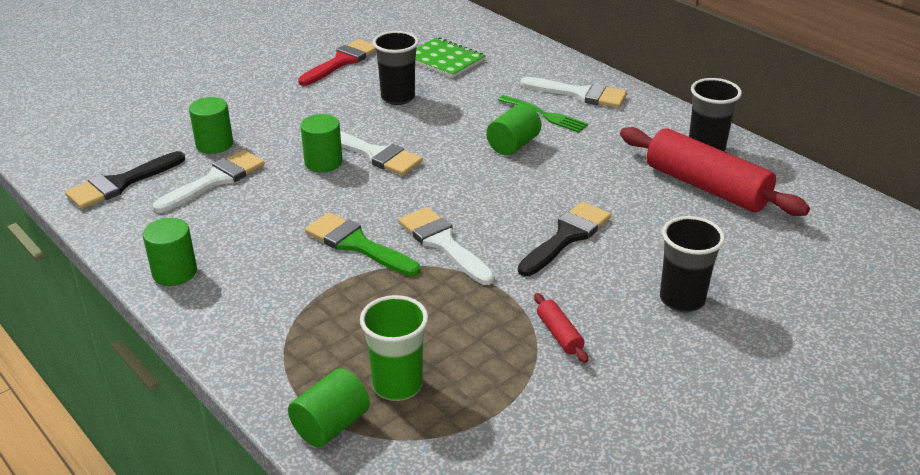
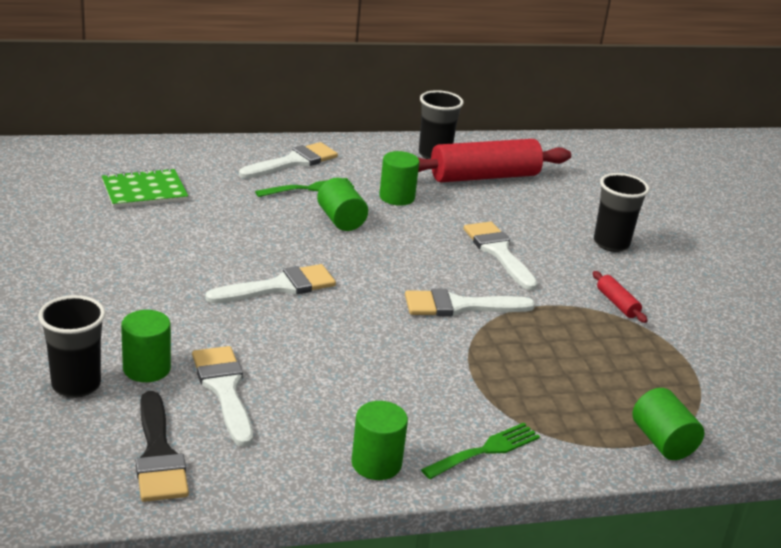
camera: 65 degrees left, 5 degrees down
red brush [298,39,376,86] -> none
green cylinder [300,114,343,172] -> green cylinder moved to [379,151,419,206]
green brush [305,212,420,276] -> none
green cup [360,295,428,401] -> none
black cup [373,31,419,105] -> black cup moved to [38,295,106,398]
black brush [518,201,611,276] -> white brush [463,222,538,290]
red rolling pin [534,293,588,363] -> red rolling pin turned 60 degrees clockwise [593,271,648,323]
none -> green fork [421,423,540,479]

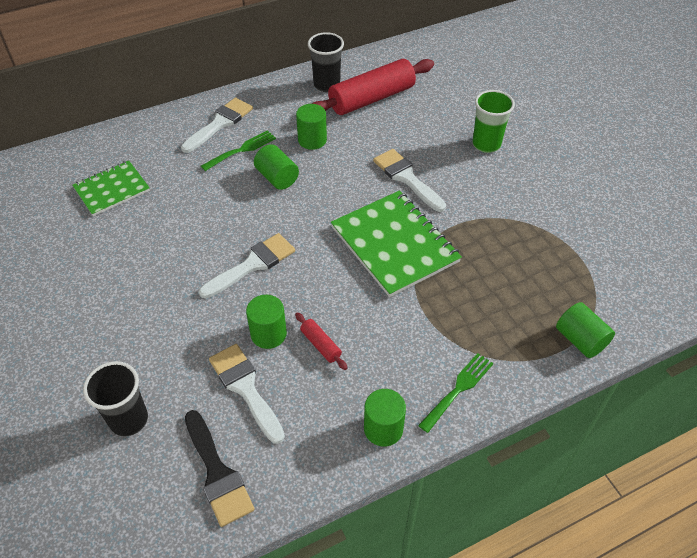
camera: 10 degrees left, 20 degrees up
green cylinder [121,310,171,382] -> green cylinder moved to [246,295,287,349]
white brush [405,289,535,316] -> green notebook [331,190,462,297]
red rolling pin [593,271,648,323] -> red rolling pin moved to [295,312,348,370]
black cup [594,173,649,252] -> green cup [472,90,515,153]

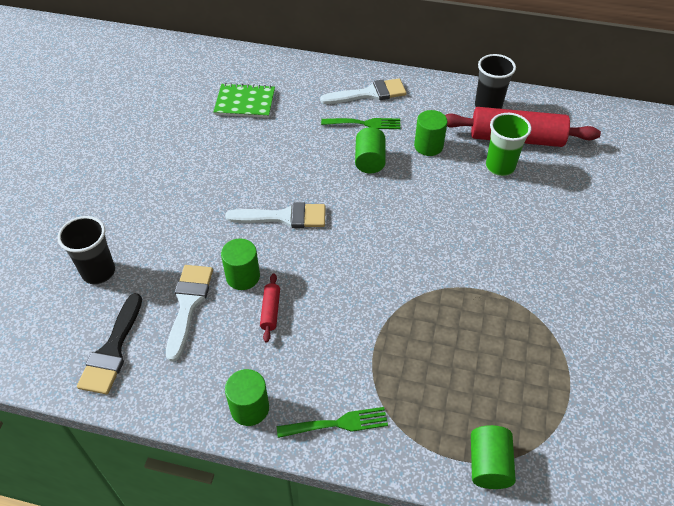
camera: 40 degrees right, 0 degrees up
green notebook [331,190,462,297] -> none
white brush [373,149,446,212] -> none
green cup [472,90,515,153] -> green cup moved to [486,113,531,176]

